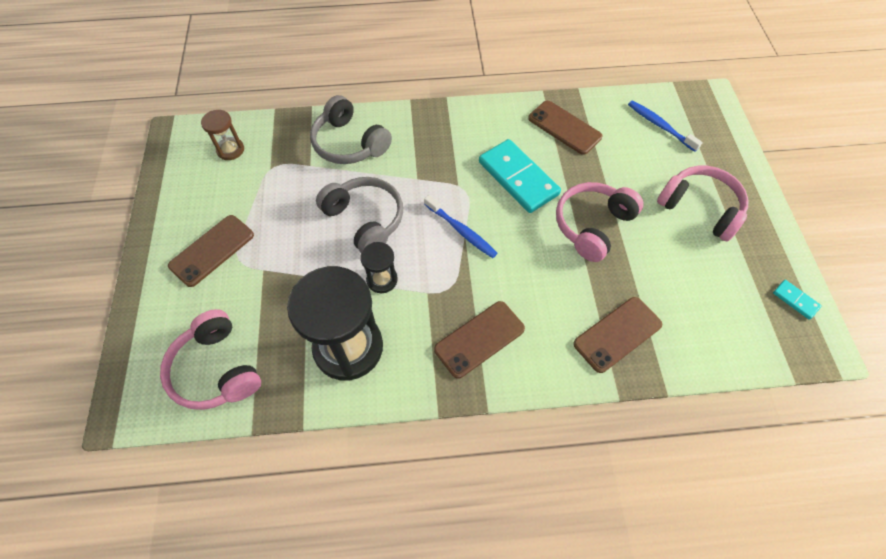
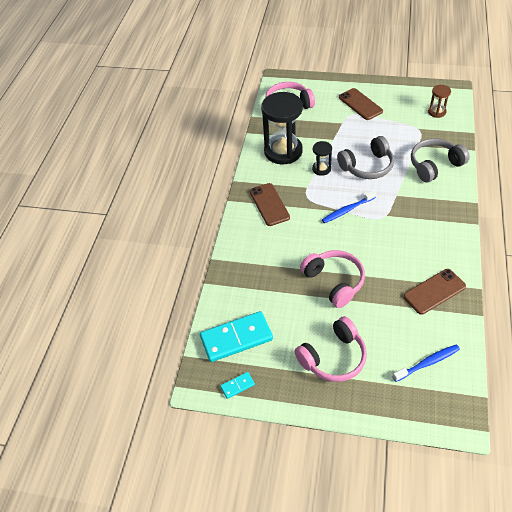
camera: 110 degrees right, 10 degrees down
turquoise domino [479,139,561,213] -> turquoise domino moved to [200,311,273,362]
brown phone [573,297,662,373] -> none

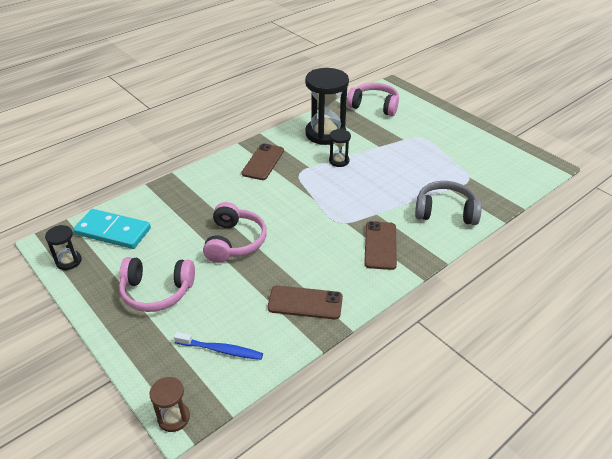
camera: 35 degrees right, 10 degrees down
turquoise domino [220,372,255,399] -> black hourglass [45,225,82,270]
blue toothbrush [322,190,376,223] -> none
grey headphones [337,136,394,179] -> none
brown phone [339,88,383,120] -> brown phone moved to [364,221,397,270]
brown hourglass [428,85,451,118] -> brown hourglass moved to [149,377,190,432]

